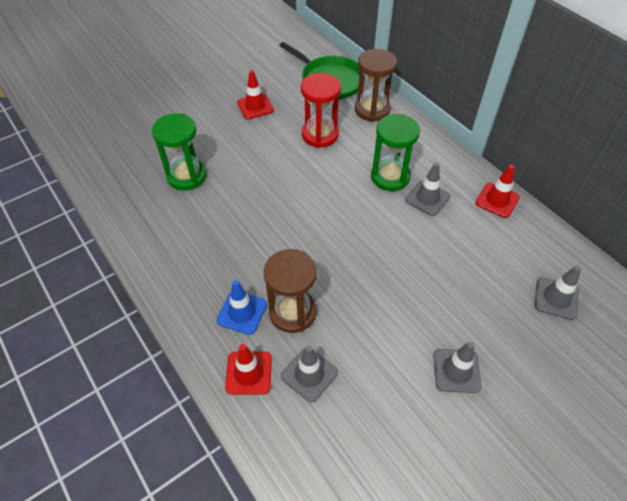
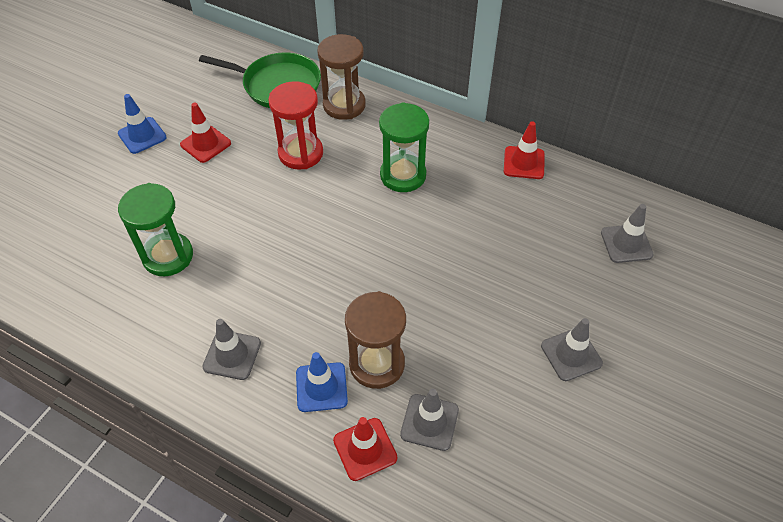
camera: 25 degrees left, 0 degrees up
grey traffic cone [405,162,450,216] -> grey traffic cone moved to [202,319,261,380]
none -> blue traffic cone [118,94,167,154]

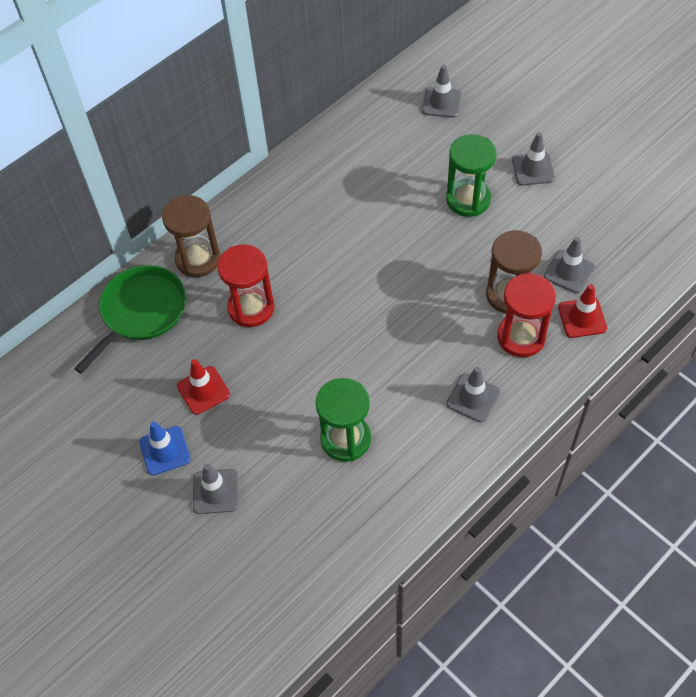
camera: 70 degrees left, 5 degrees up
blue traffic cone [296,352,348,412] -> red hourglass [497,273,556,357]
green hourglass [379,103,429,192] -> green hourglass moved to [446,134,497,217]
red traffic cone [504,121,545,179] -> none
none -> grey traffic cone [193,464,239,514]

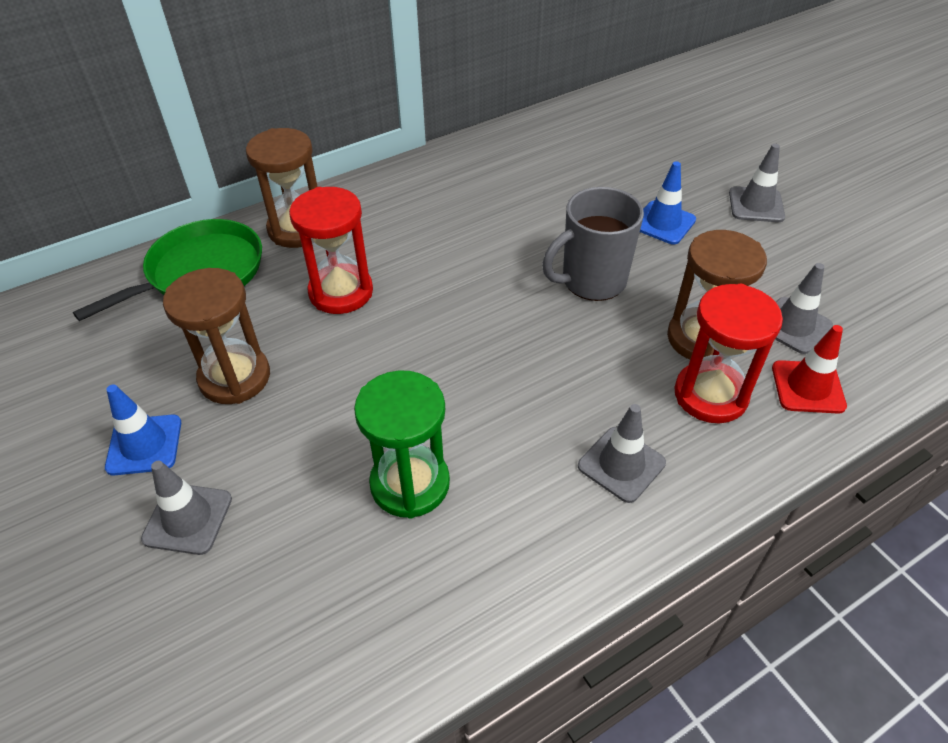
camera: 10 degrees right, 10 degrees down
red traffic cone [177,359,230,415] -> brown hourglass [163,268,270,404]
grey traffic cone [422,65,461,118] -> none
green hourglass [446,134,497,217] -> blue traffic cone [640,161,696,244]
none -> grey mug [542,187,644,301]

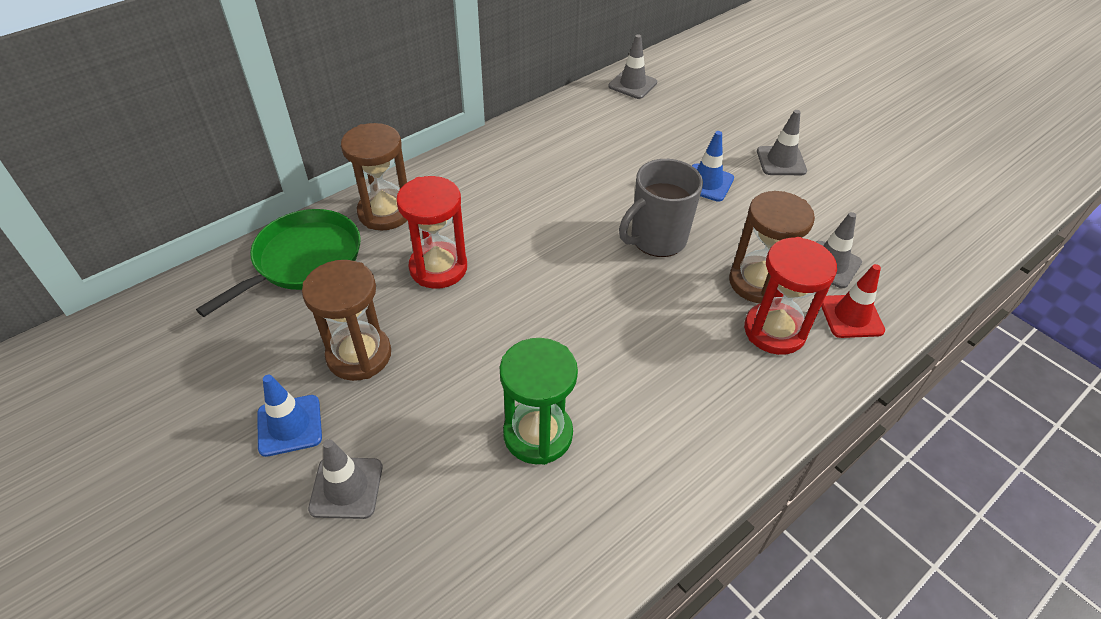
camera: 10 degrees left, 0 degrees up
grey traffic cone [578,404,666,503] -> grey traffic cone moved to [608,34,657,99]

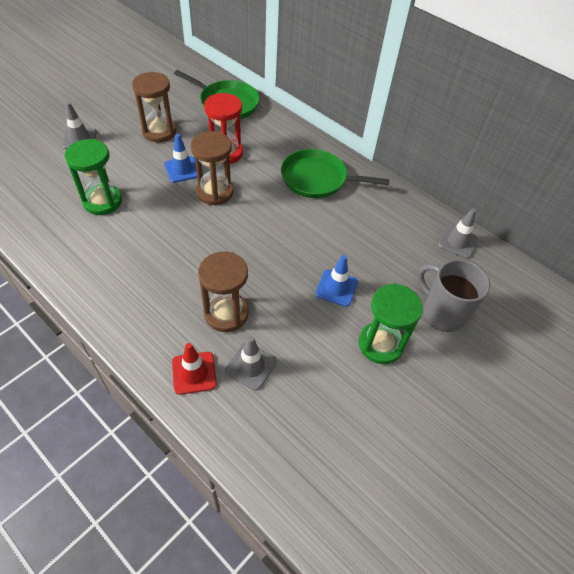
camera: 80 degrees right, 5 degrees up
blue traffic cone [257,375,322,457] -> blue traffic cone moved to [164,134,197,183]
brown hourglass [341,123,407,231] -> brown hourglass moved to [191,131,234,206]
grey mug [619,159,703,257] -> grey mug moved to [418,259,490,332]
red hourglass [744,237,837,355] -> none
grey traffic cone [757,110,807,175] -> green hourglass [359,283,423,364]
none -> green pan [281,149,390,198]

